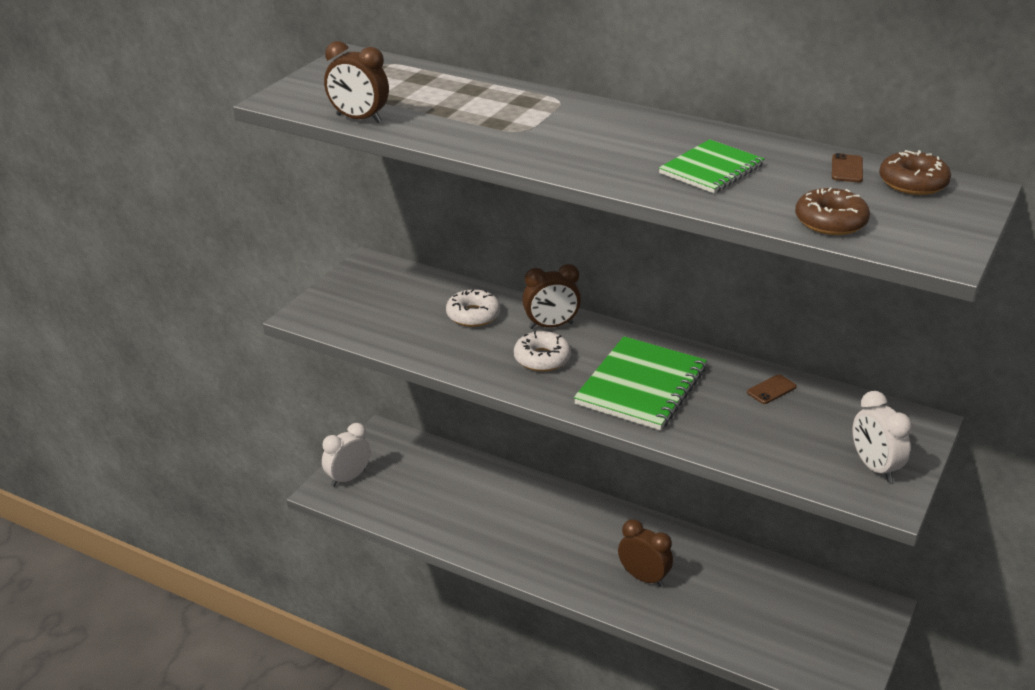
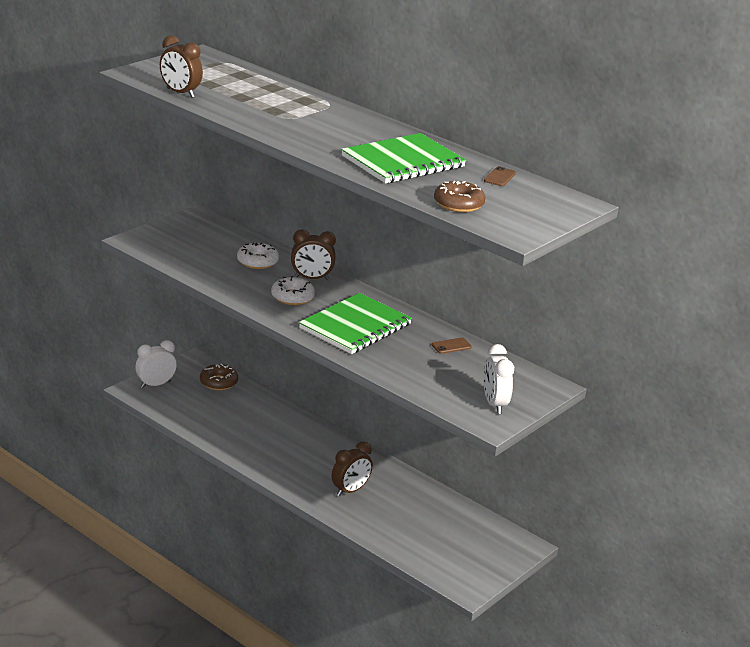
camera: 10 degrees right, 5 degrees down
brown clock [618,519,673,587] -> brown clock turned 90 degrees clockwise [332,441,373,496]
green notebook [659,139,765,193] -> green notebook [341,133,466,183], size x1.58
brown donut [879,150,951,195] -> brown donut moved to [200,364,238,390]

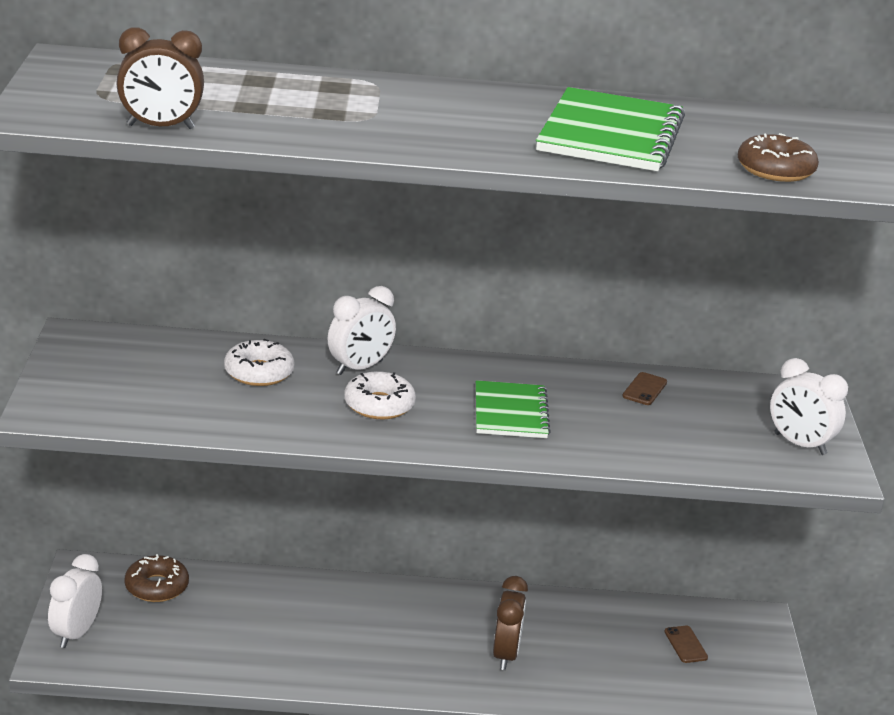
camera: 40 degrees left, 0 degrees up
brown clock [291,229,336,280] -> white clock [328,286,396,375]
green notebook [299,293,412,354] -> green notebook [476,380,551,438], size x0.63
brown phone [484,166,516,186] -> brown phone moved to [664,626,708,663]

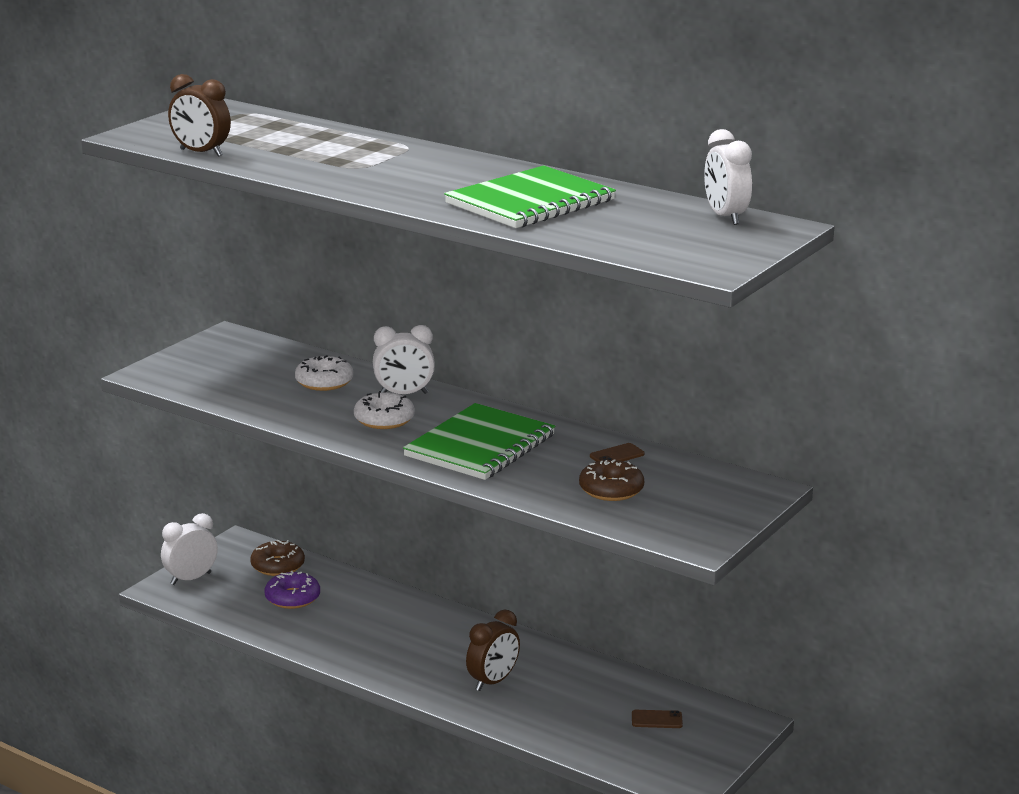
camera: 35 degrees right, 5 degrees down
green notebook [476,380,551,438] -> green notebook [403,403,555,480], size x1.58
brown phone [664,626,708,663] -> brown phone turned 75 degrees clockwise [632,710,683,728]
brown donut [738,133,819,182] -> brown donut moved to [579,459,644,501]
white clock [770,358,848,455] -> white clock moved to [704,129,752,225]
none -> purple donut [264,571,320,609]

